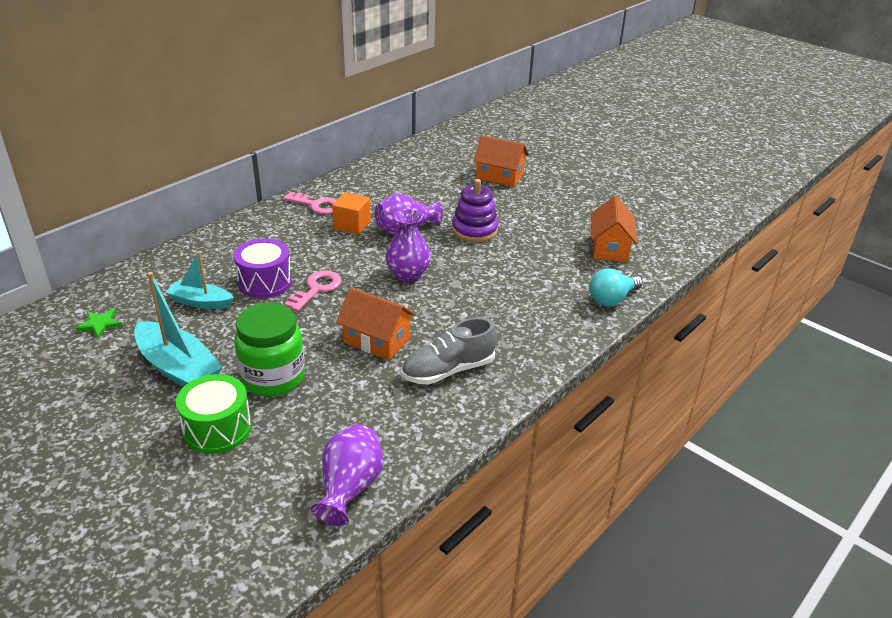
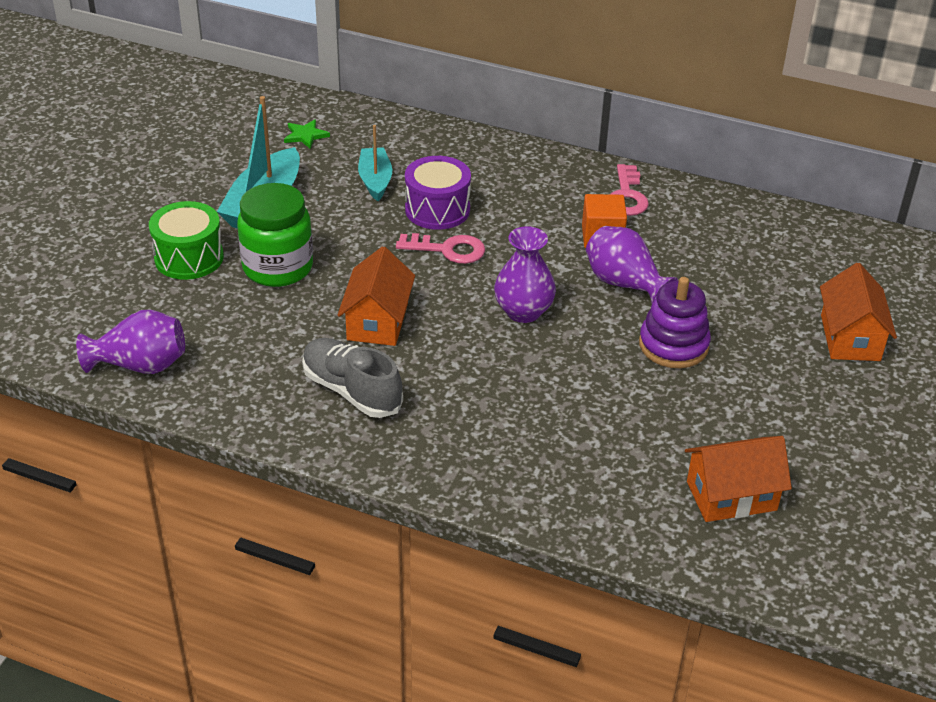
camera: 70 degrees right, 5 degrees up
turquoise light bulb [589,268,643,307] -> none

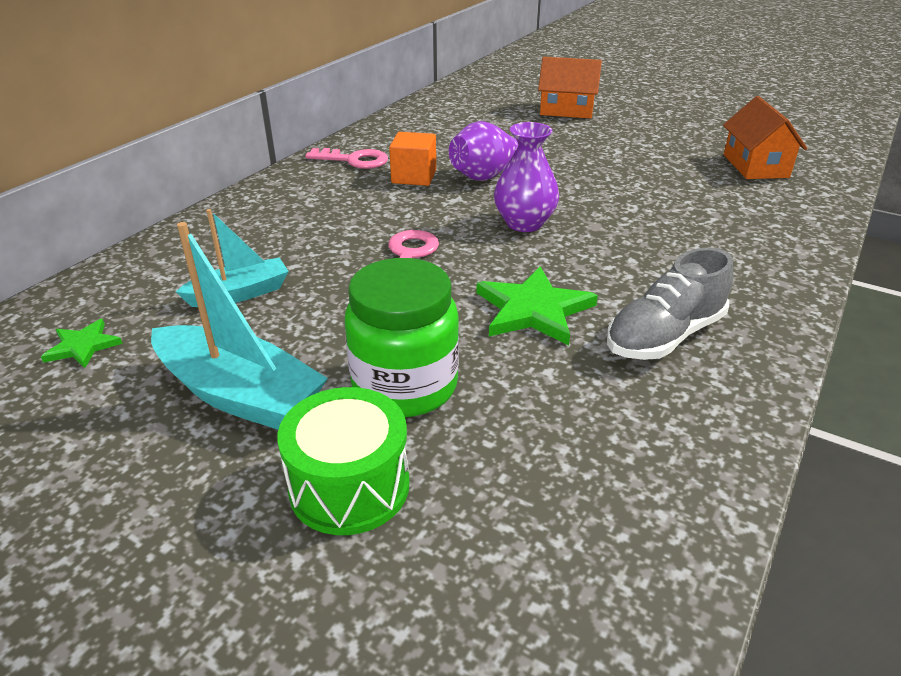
camera: 80 degrees left, 5 degrees down
purple vase [76,310,185,374] -> none
orange house [337,246,415,346] -> green star [476,267,598,346]
turquoise boat [358,125,392,201] -> turquoise boat turned 150 degrees clockwise [176,209,289,307]
purple drum [405,156,471,230] -> none
purple stacking toy [639,277,711,368] -> none

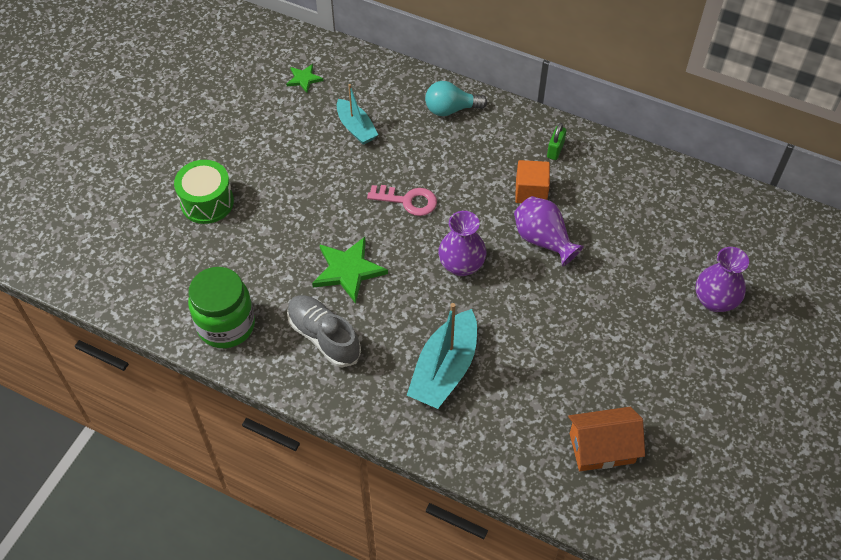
camera: 85 degrees right, 20 degrees up
turquoise boat [151,222,328,430] -> turquoise boat moved to [407,303,477,409]
pink key [305,148,388,169] -> green padlock [547,123,567,160]
green jar [345,258,459,417] -> green jar moved to [188,267,255,348]
orange house [538,57,602,119] -> purple vase [695,247,749,312]
none -> turquoise light bulb [425,81,487,116]

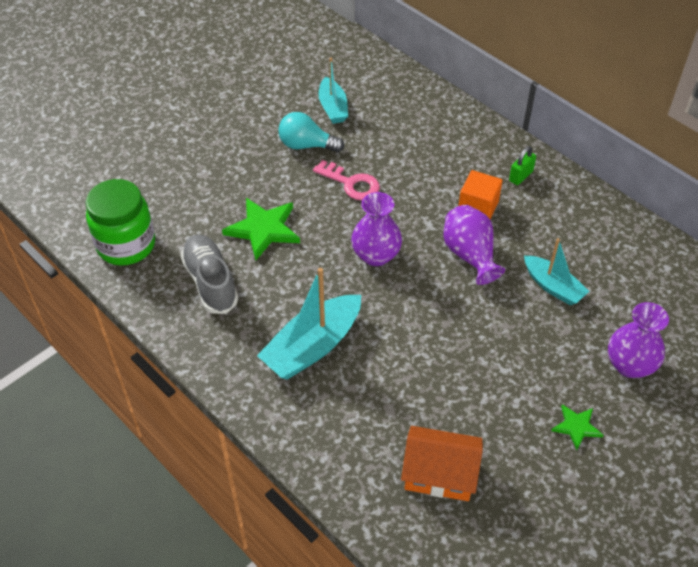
camera: 20 degrees right, 5 degrees down
green drum [174,160,234,224] -> none
green star [286,64,323,93] -> green star moved to [551,404,603,450]
turquoise light bulb [425,81,487,116] -> turquoise light bulb moved to [278,112,344,152]
none -> turquoise boat [524,238,589,305]

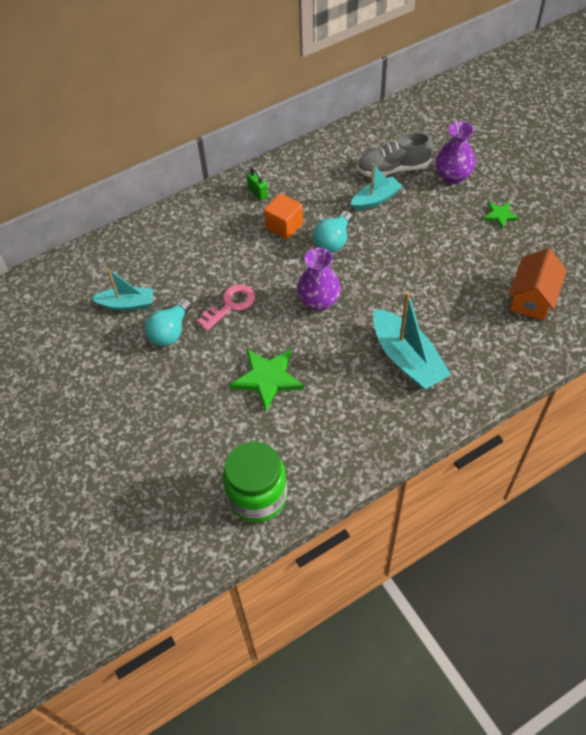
camera: 75 degrees left, 5 degrees up
grey shoe [180,234,239,314] -> grey shoe moved to [357,132,433,177]
purple vase [444,205,505,285] -> turquoise light bulb [313,211,352,253]

